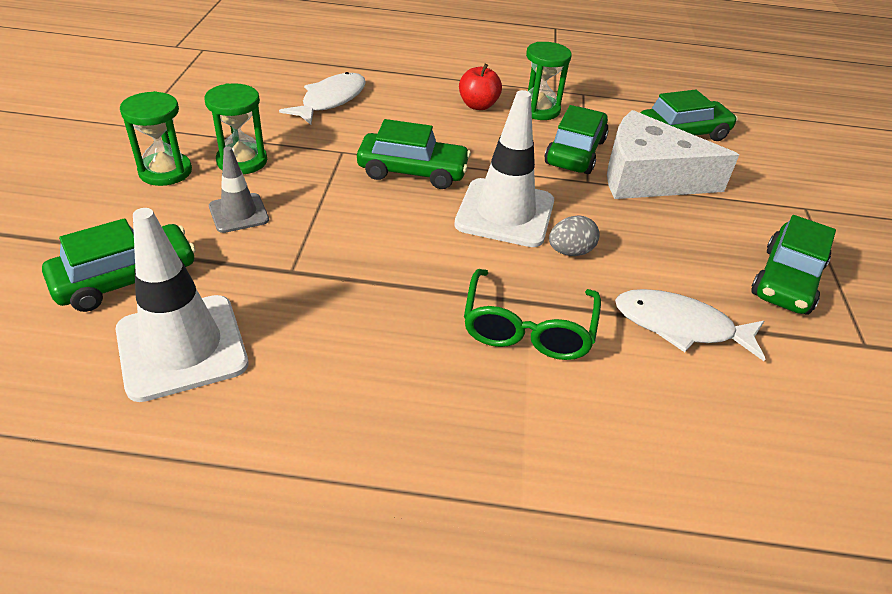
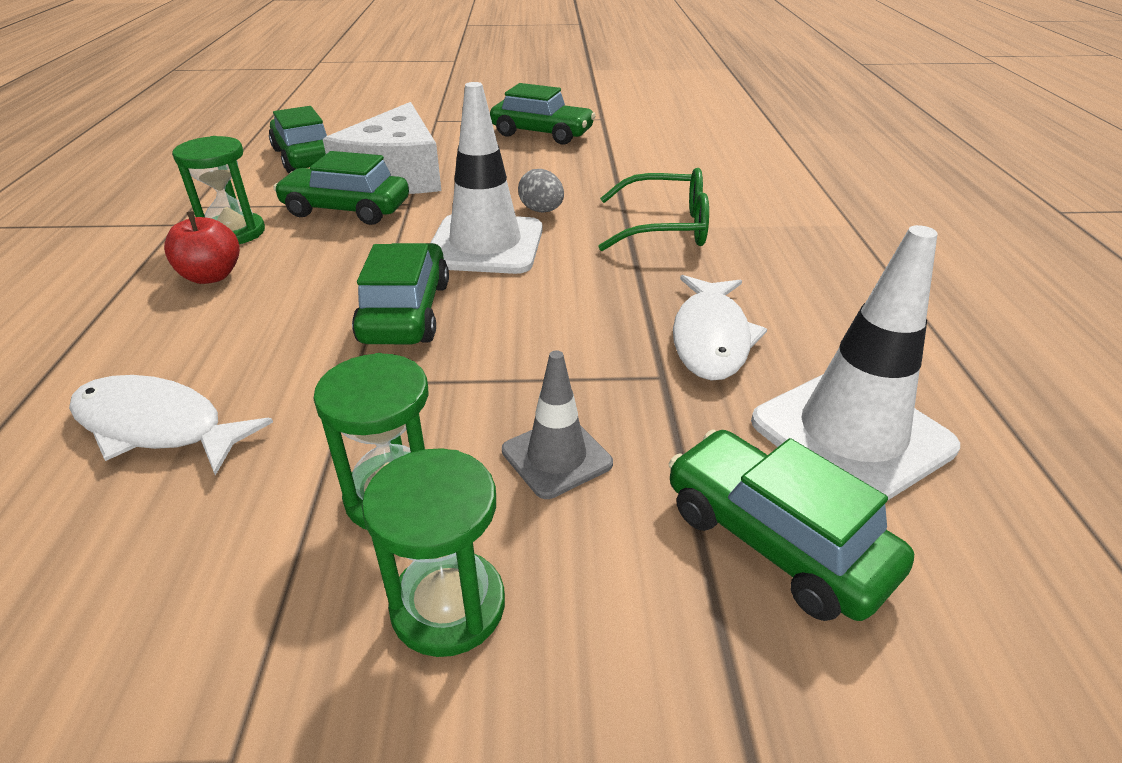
camera: 95 degrees left, 5 degrees down
white fish [615,289,765,361] -> white fish moved to [673,275,767,381]

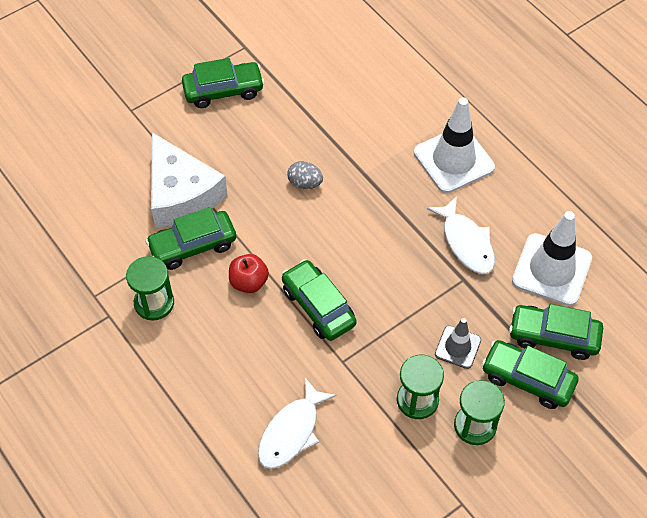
camera: 35 degrees left, 20 degrees up
white fish [69,375,273,475] -> white fish turned 45 degrees counterclockwise [258,378,336,469]
red apple [164,211,240,284] -> red apple moved to [229,254,269,293]
green car [269,106,327,173] -> green car moved to [482,340,579,409]
white traffic cone [431,82,543,274] -> white traffic cone moved to [414,97,495,193]
green glasses [598,168,709,251] -> none

